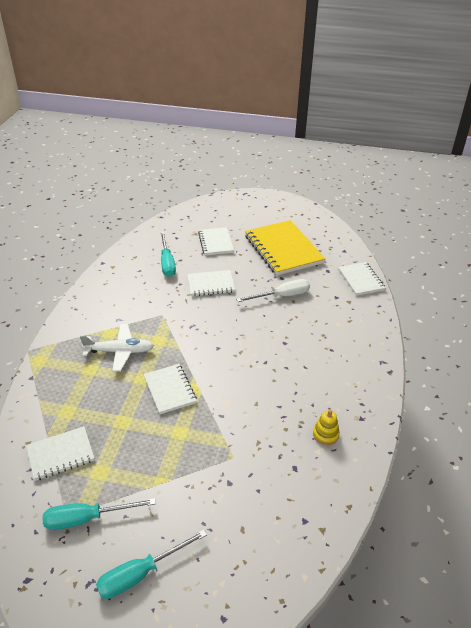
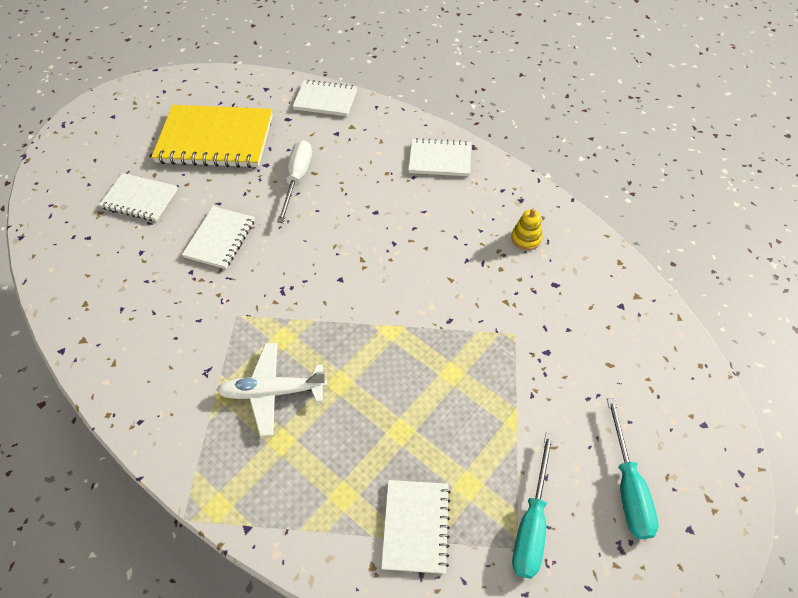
camera: 60 degrees left, 15 degrees up
white plane [80,324,154,372] -> white plane turned 120 degrees counterclockwise [217,343,327,436]
white notebook [143,364,197,414] -> white notebook moved to [408,138,471,176]
turquoise screwdriver [160,232,176,277] -> none

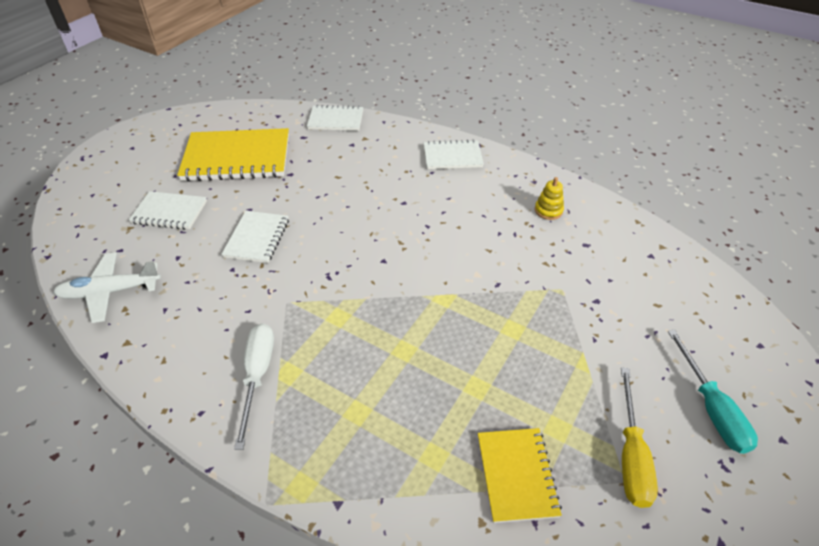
camera: 10 degrees left, 10 degrees down
white plane [217,343,327,436] -> white plane moved to [53,252,161,323]
white screwdriver [277,140,312,223] -> white screwdriver moved to [234,324,274,450]
white notebook [381,480,451,574] -> yellow notebook [478,428,562,523]
turquoise screwdriver [512,433,554,579] -> yellow screwdriver [621,367,658,508]

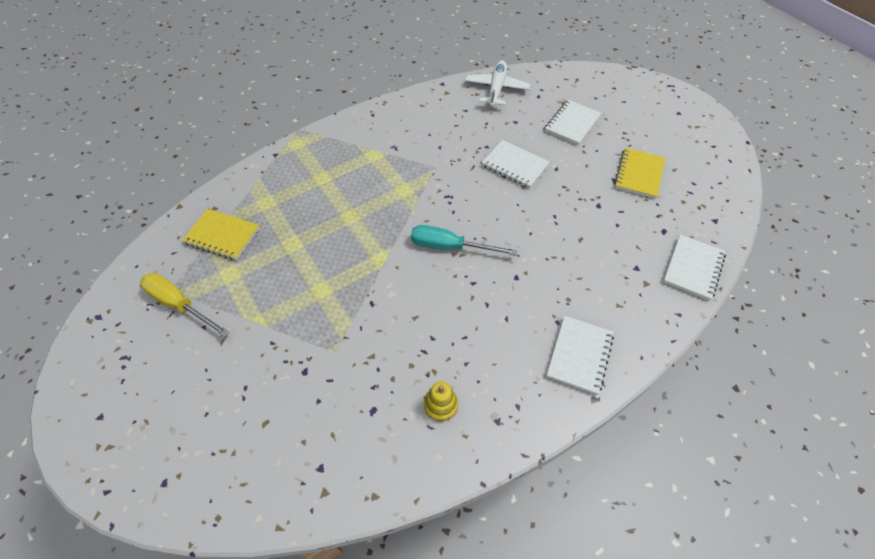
camera: 115 degrees right, 10 degrees up
yellow notebook [177,128,289,182] -> yellow notebook [614,148,665,199], size x0.56
white screwdriver [234,324,274,450] -> none
turquoise screwdriver [667,330,758,454] -> turquoise screwdriver moved to [411,225,517,256]

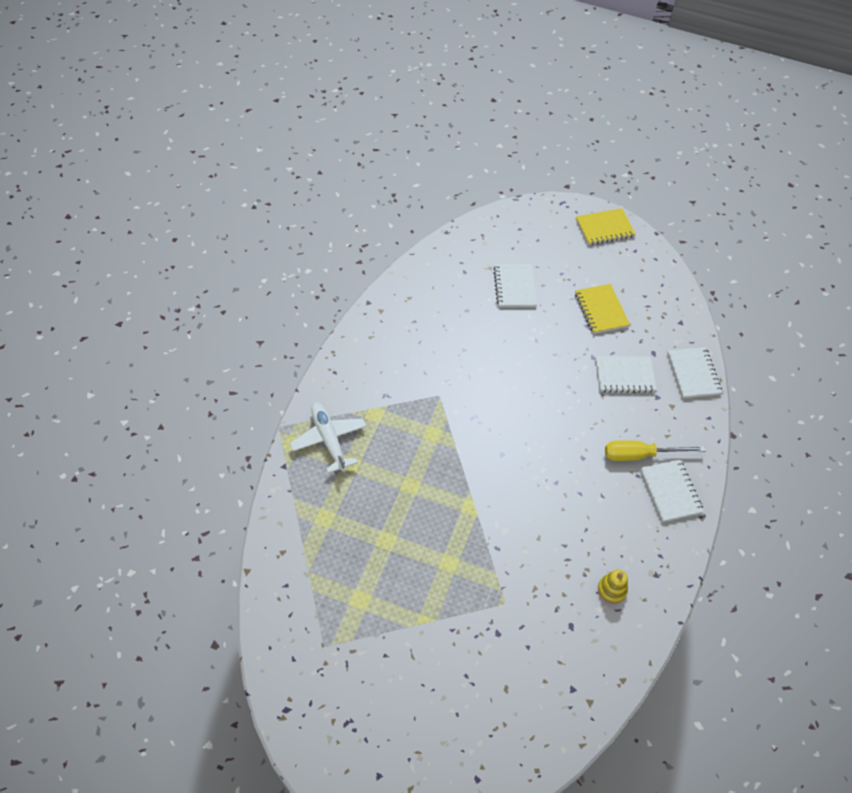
camera: 40 degrees left, 0 degrees up
yellow screwdriver [140,273,229,337] -> yellow screwdriver moved to [605,440,706,461]
yellow notebook [182,209,260,260] -> yellow notebook moved to [576,208,636,245]
turquoise screwdriver [411,225,517,256] -> none
white plane [465,60,530,107] -> white plane moved to [290,403,366,473]
white notebook [482,140,550,188] -> white notebook moved to [595,356,657,393]

